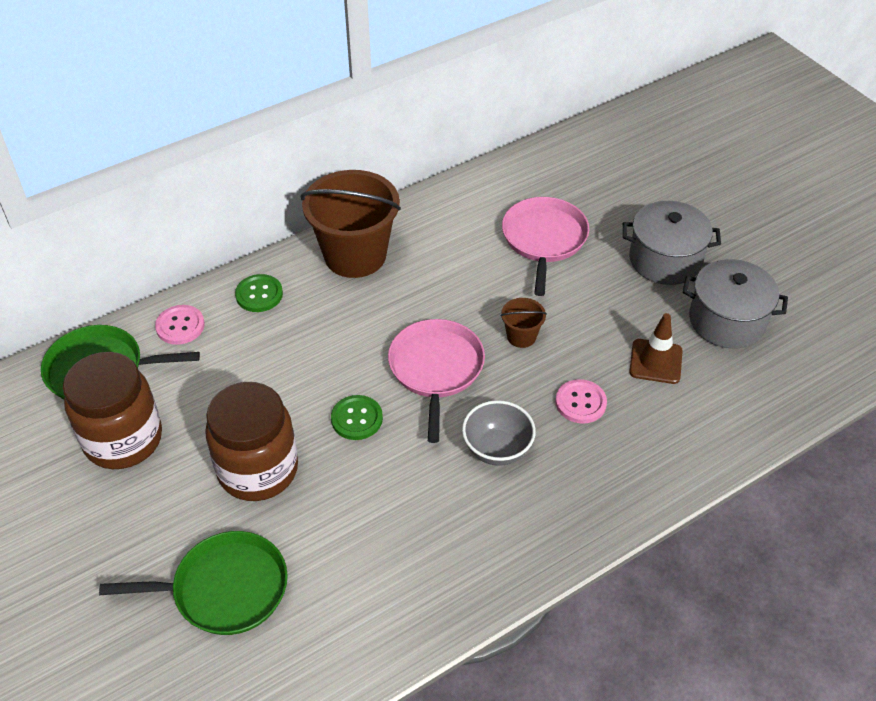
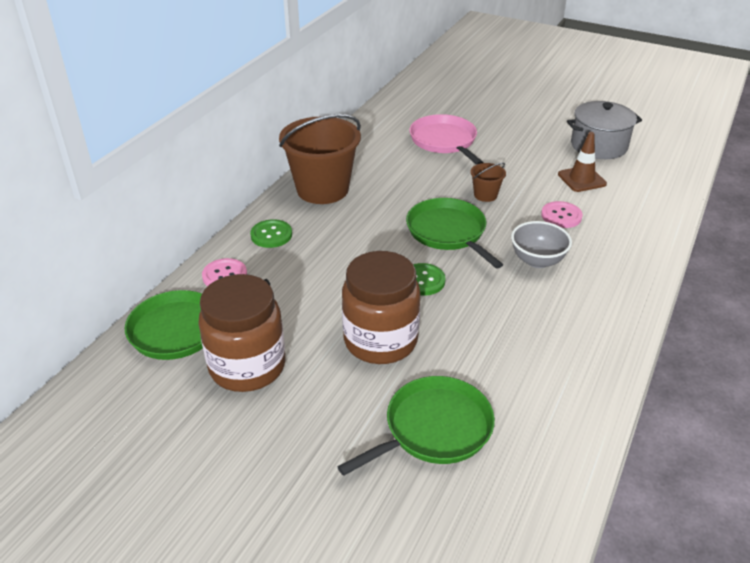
camera: 30 degrees left, 10 degrees down
pink pan [388,319,485,443] -> green pan [406,198,503,269]
grey pot [623,201,721,285] -> none

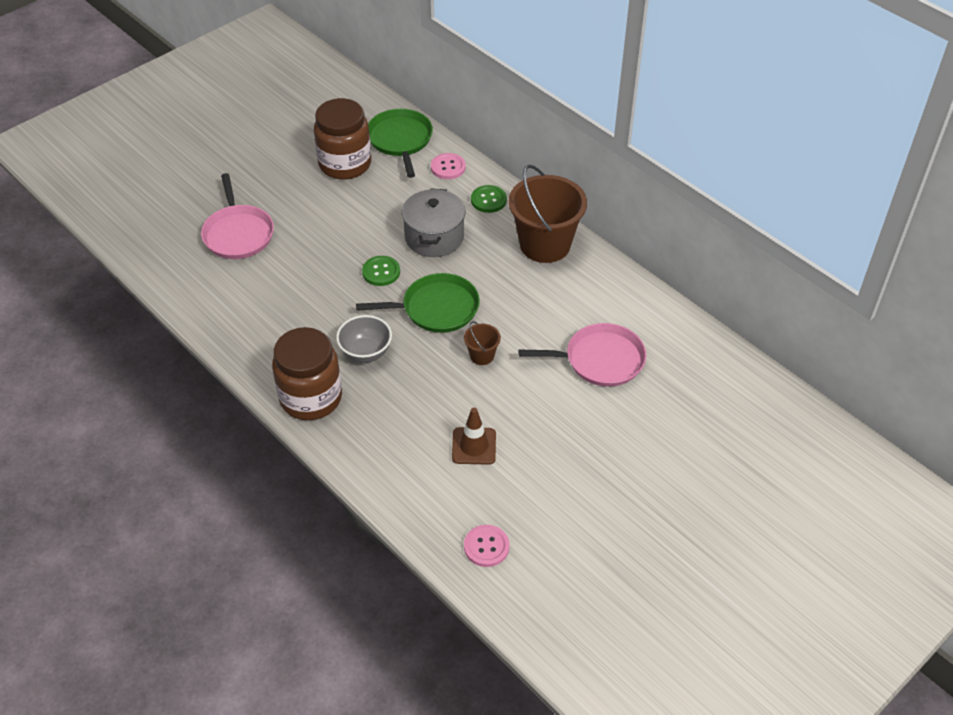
camera: 110 degrees right, 10 degrees up
green pan [337,376,495,476] -> pink pan [201,173,274,259]
brown jar [342,251,420,364] -> brown jar moved to [272,327,342,420]
pink button [541,201,583,228] -> pink button moved to [464,525,509,567]
grey pot [567,101,642,159] -> grey pot moved to [402,188,465,257]

